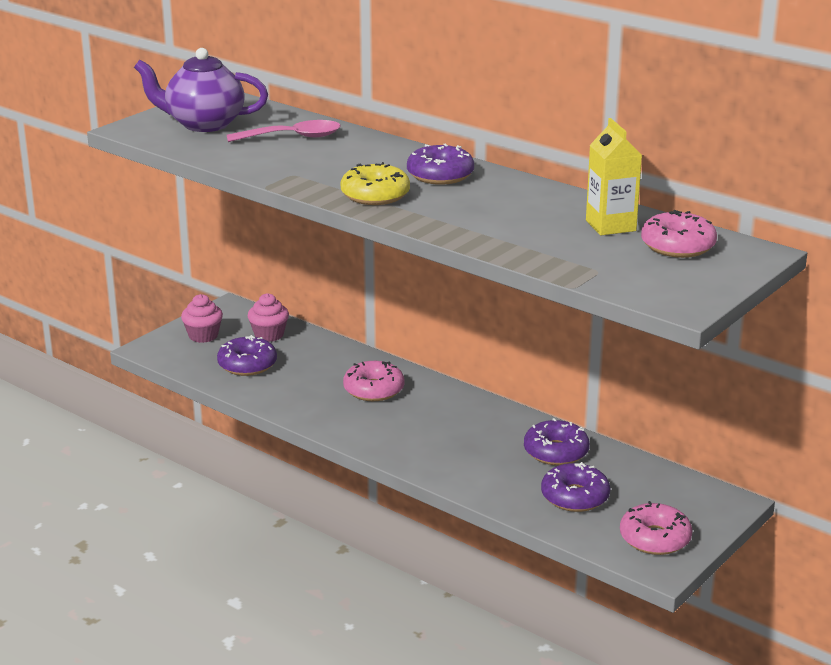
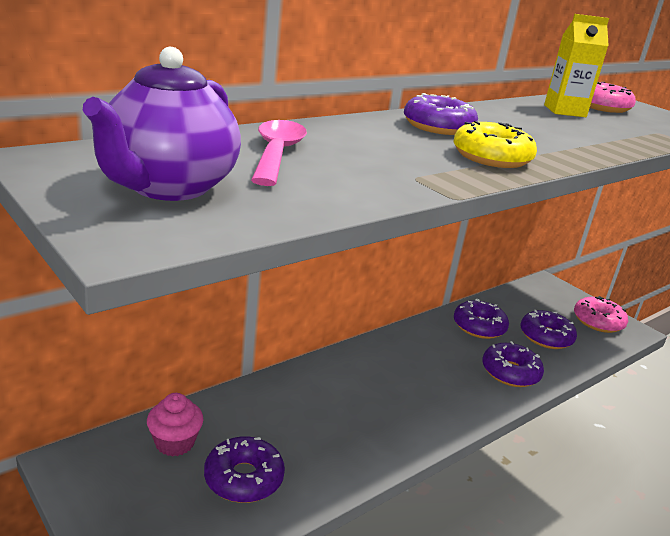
camera: 80 degrees left, 0 degrees up
pink cupcake [181,294,223,343] -> none
pink donut [343,361,405,401] -> none
none -> purple donut [482,341,544,387]

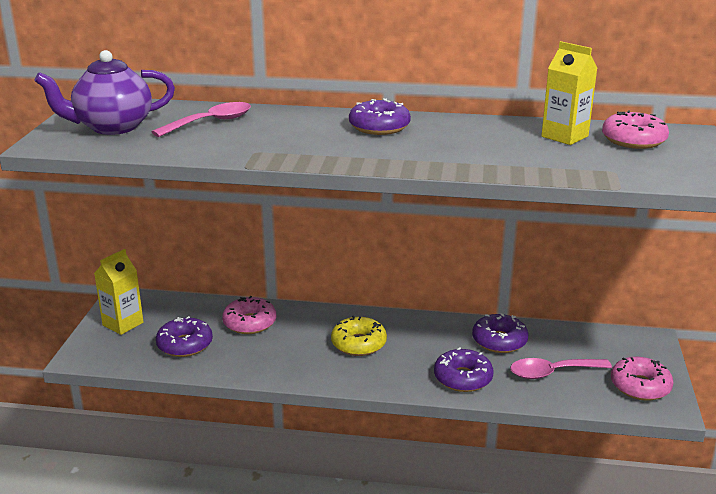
camera: 50 degrees right, 0 degrees up
pink cupcake [147,393,204,457] -> none
yellow donut [453,121,537,168] -> yellow donut moved to [331,316,387,356]
purple donut [521,310,577,349] -> pink spoon [510,358,612,379]
none -> yellow carton [94,249,143,335]
none -> pink donut [222,296,276,334]

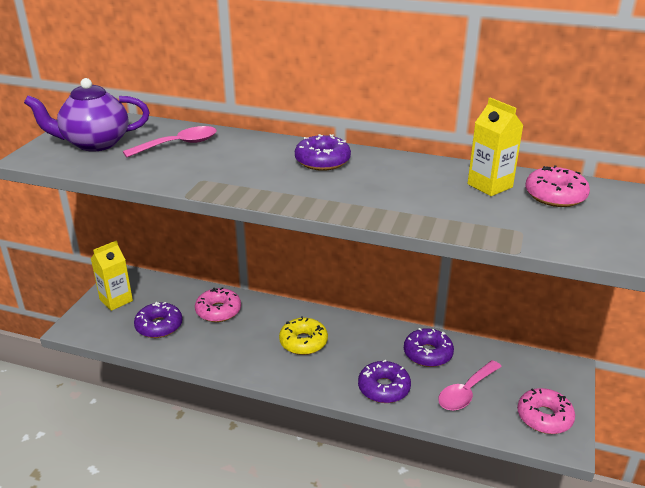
camera: 10 degrees right, 5 degrees up
pink spoon [510,358,612,379] -> pink spoon turned 45 degrees counterclockwise [438,360,502,411]

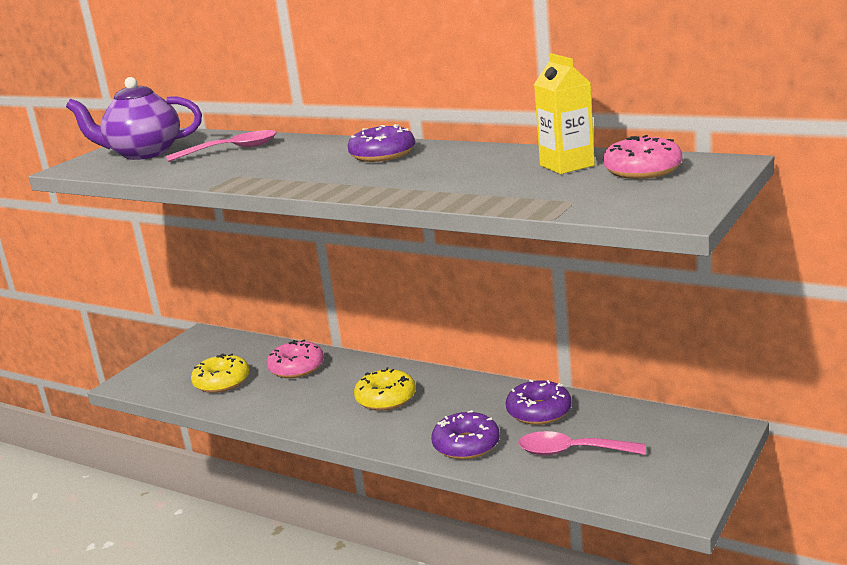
camera: 15 degrees right, 10 degrees down
yellow carton [91,240,133,311] -> none
purple donut [134,302,182,338] -> yellow donut [191,353,250,393]
pink spoon [438,360,502,411] -> pink spoon turned 45 degrees clockwise [518,431,646,455]
pink donut [517,388,575,434] -> none

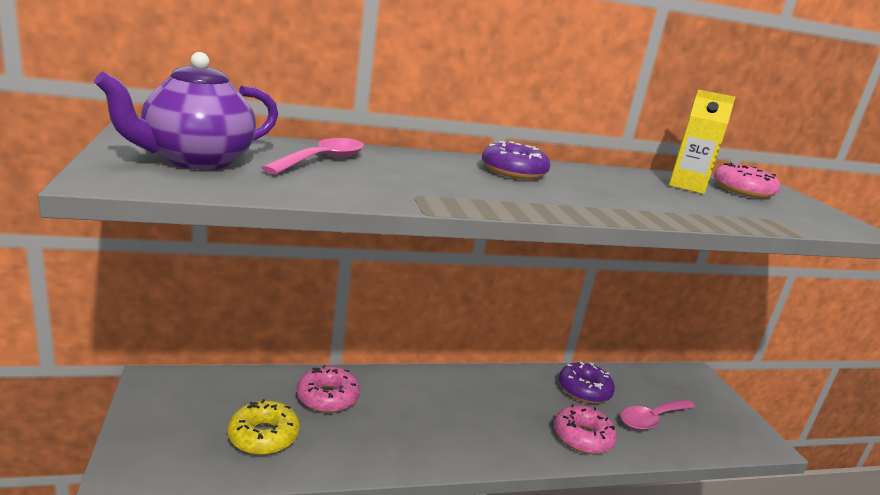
camera: 50 degrees left, 0 degrees up
yellow donut [354,367,416,411] -> none
purple donut [431,410,500,459] -> pink donut [554,404,617,454]

